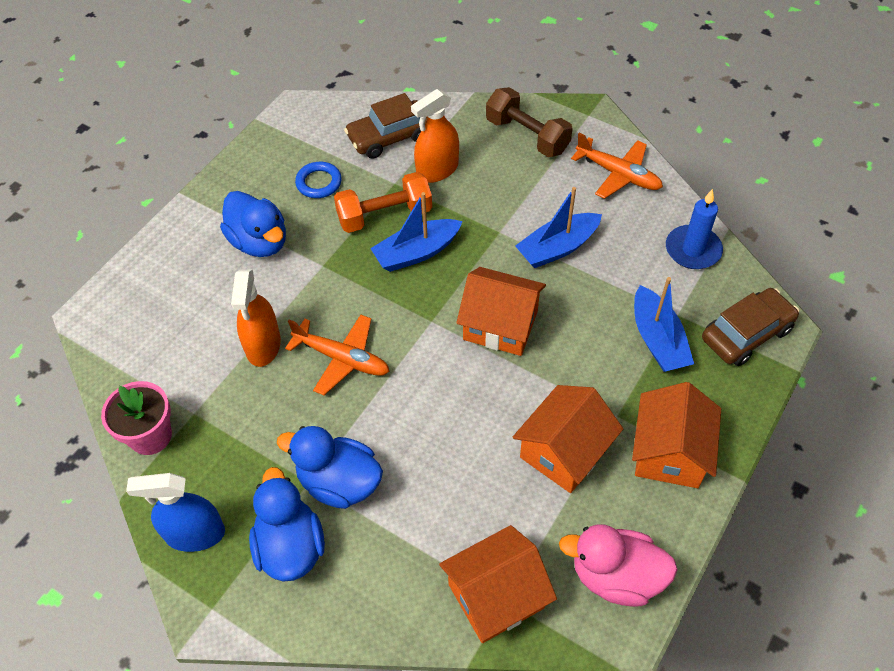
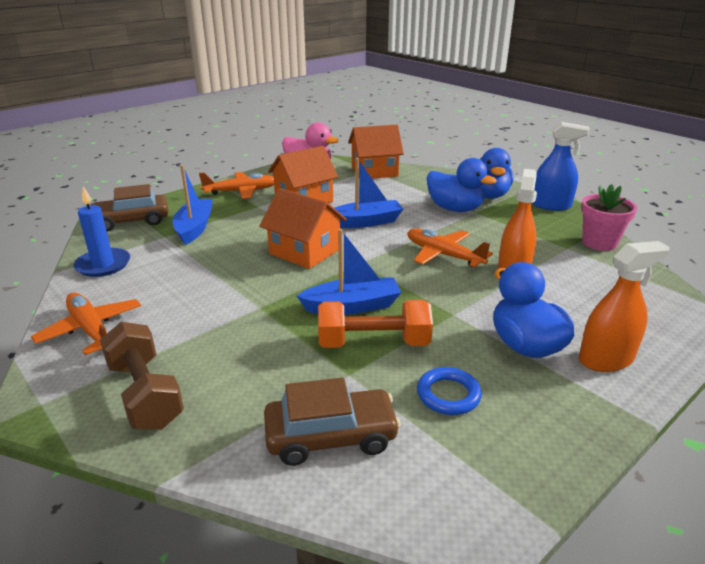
camera: 165 degrees left, 25 degrees down
orange spray bottle [411,89,459,183] -> orange spray bottle moved to [579,241,670,372]
blue boat [515,187,602,268] -> blue boat moved to [334,158,403,228]
orange house [632,382,721,488] -> orange plane [199,172,274,199]

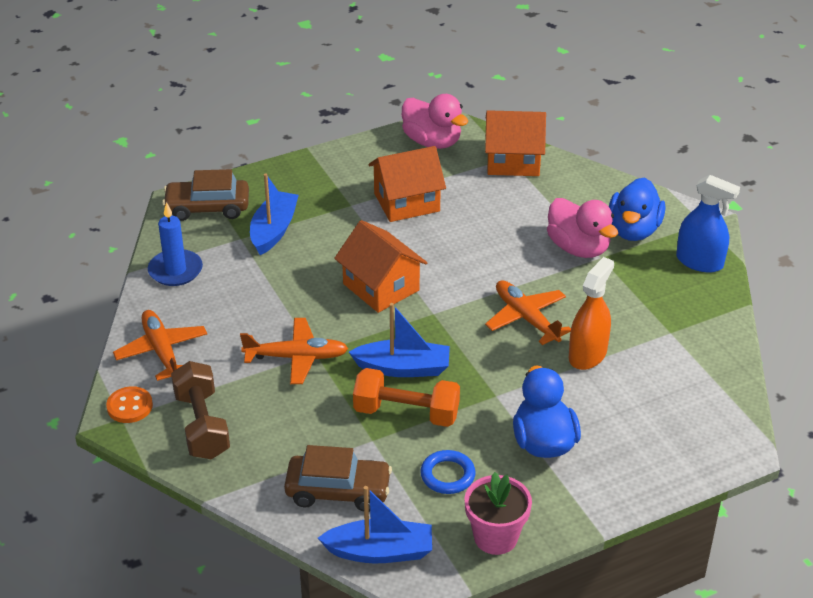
camera: 15 degrees right, 10 degrees up
orange plane [199,172,274,199] -> orange plane moved to [240,318,349,384]
blue boat [334,158,403,228] -> blue boat moved to [318,486,432,563]
blue duck [427,158,497,212] -> pink duck [547,198,618,258]
orange spray bottle [579,241,670,372] -> none
pink flower pot [581,184,637,251] -> pink flower pot moved to [464,472,532,555]
none -> orange button [106,386,153,423]

